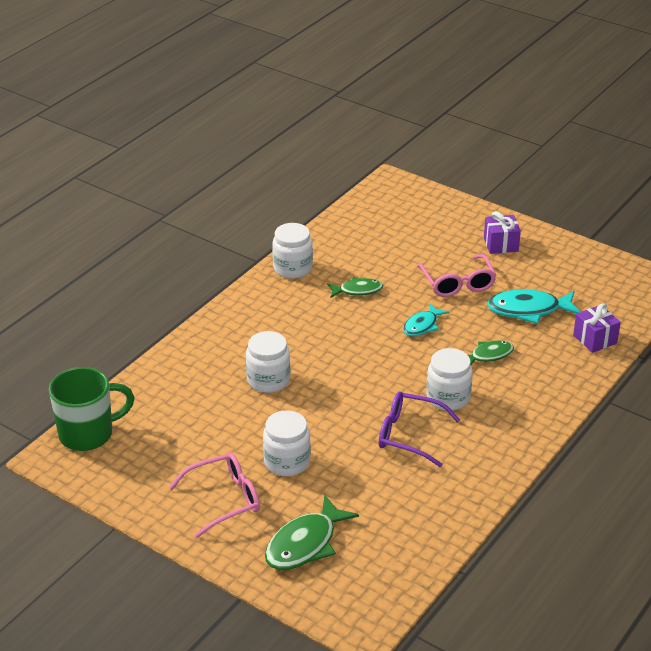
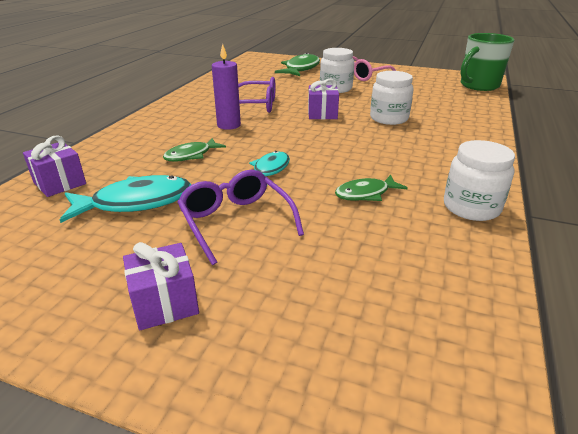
camera: 165 degrees right, 5 degrees down
pink glasses [417,254,497,297] -> purple glasses [178,170,304,265]
white jar [426,348,473,411] -> purple candle [212,44,241,130]
none -> purple gift [308,79,339,119]

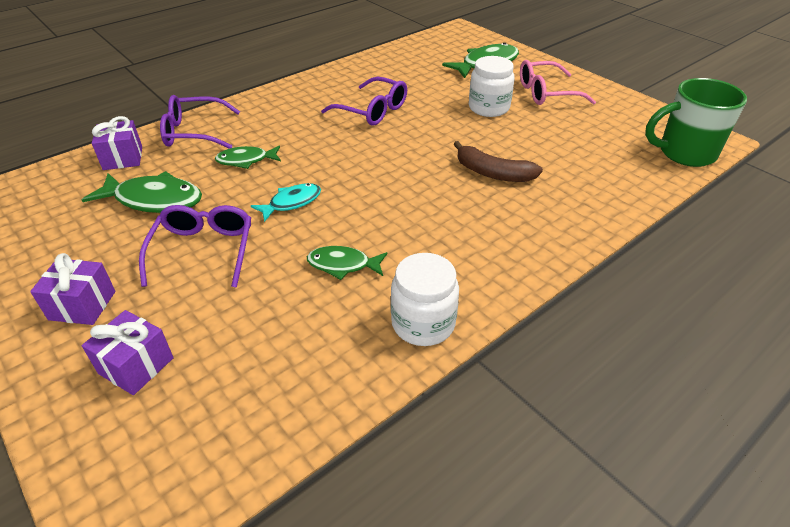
camera: 30 degrees right, 10 degrees up
turquoise fish [60,175,192,223] -> green fish [82,171,202,213]
purple candle [212,44,241,130] -> none
purple gift [308,79,339,119] -> purple gift moved to [82,310,174,395]
white jar [370,71,414,125] -> brown banana [454,141,543,182]
none -> purple glasses [160,95,240,149]

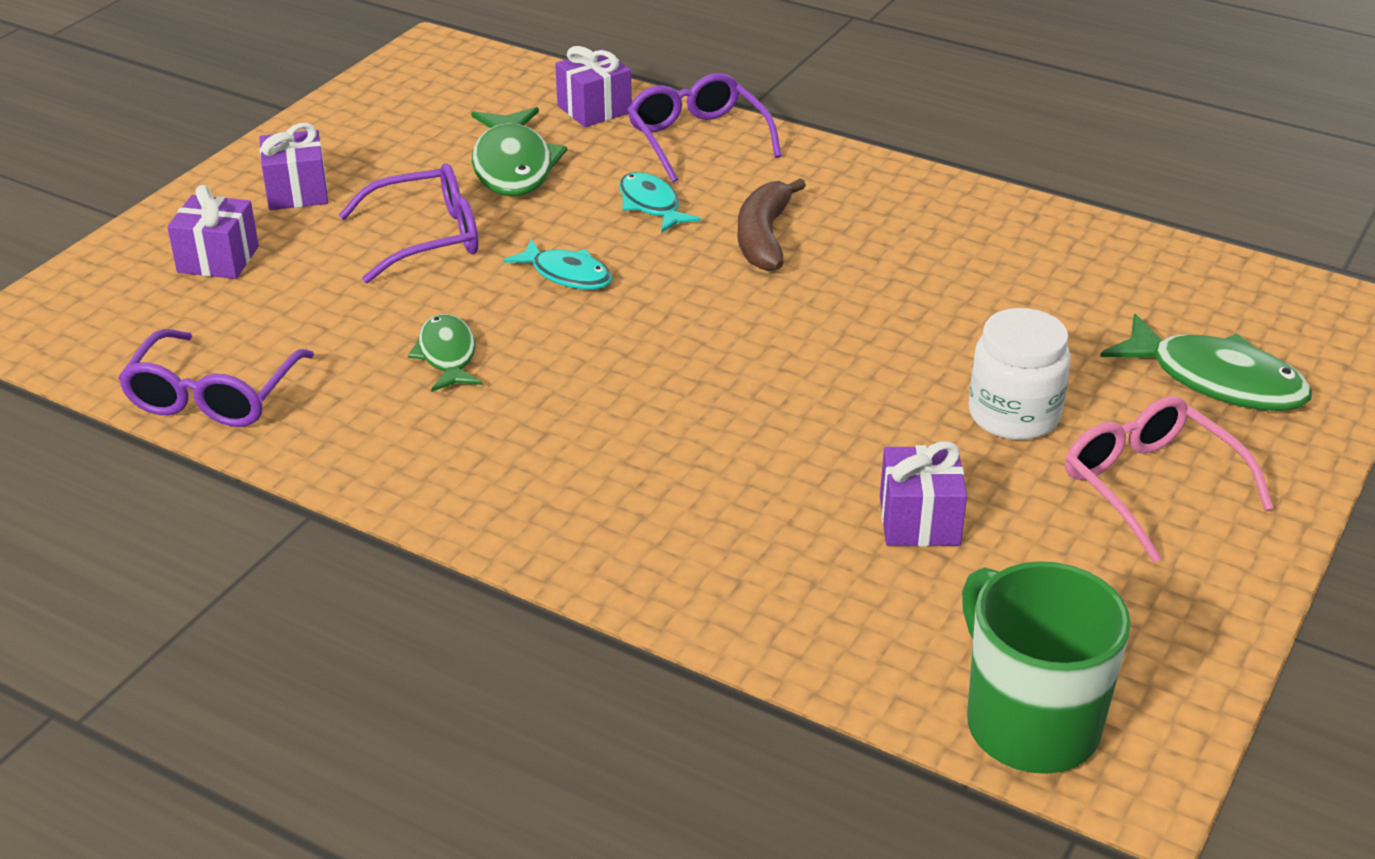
camera: 70 degrees right, 5 degrees down
green fish [215,146,281,169] -> turquoise fish [619,172,701,233]
purple glasses [321,77,407,125] -> purple glasses moved to [118,329,314,427]
white jar [391,253,459,346] -> none
brown banana [454,141,543,182] -> brown banana moved to [738,178,806,271]
none -> purple gift [880,441,967,547]

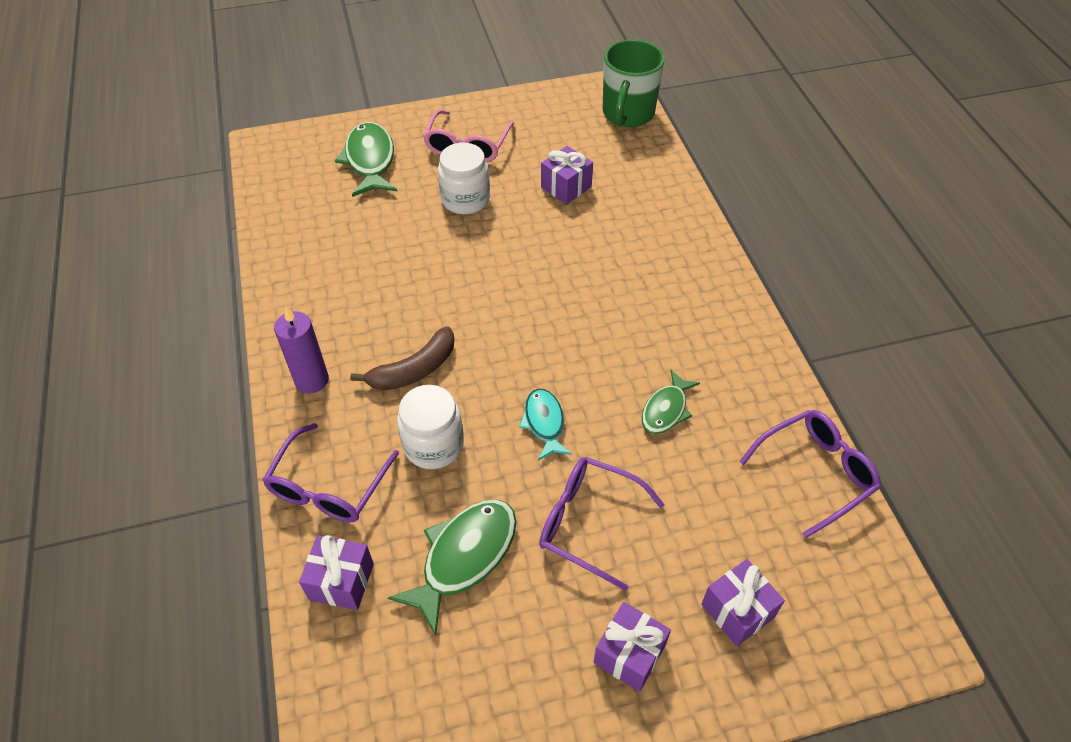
camera: 135 degrees left, 15 degrees up
turquoise fish [619,172,701,233] -> white jar [397,385,464,469]
none -> purple candle [274,307,329,393]

